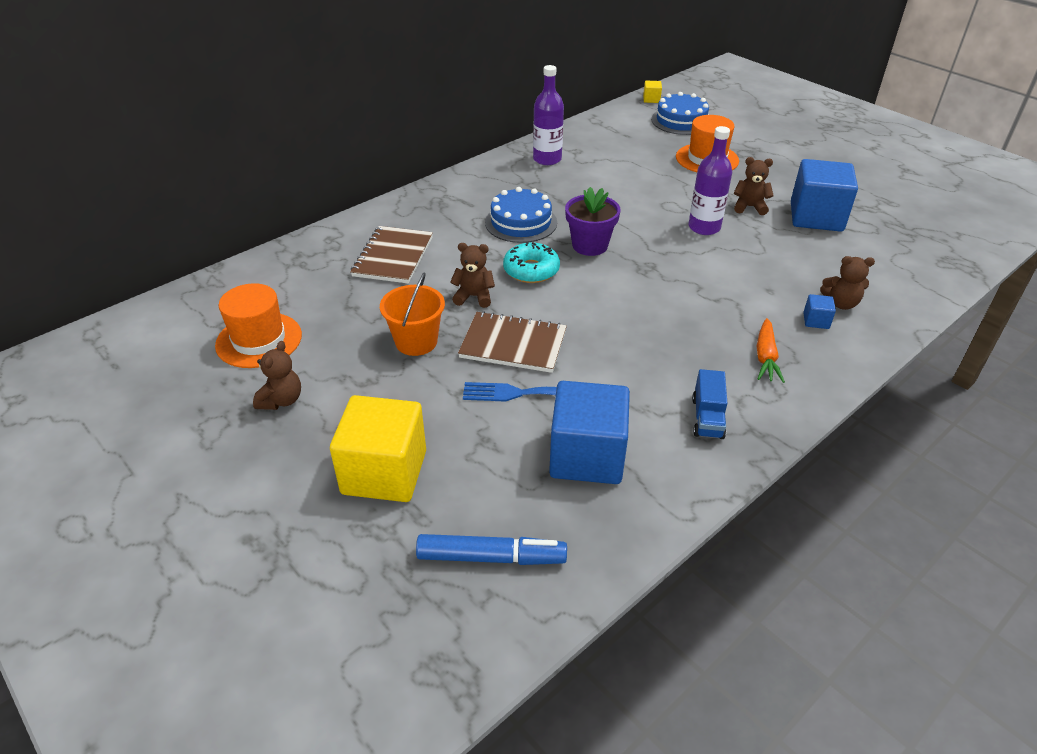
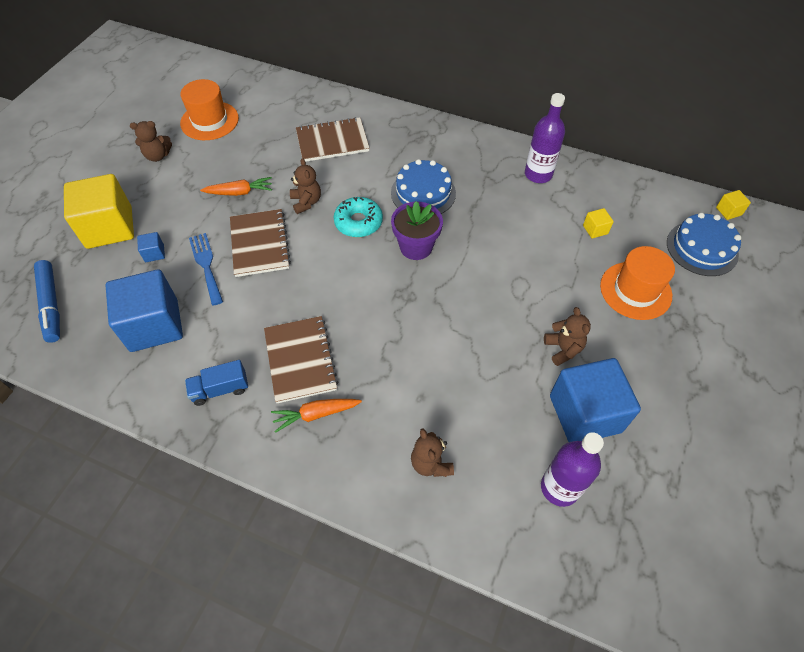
camera: 65 degrees right, 15 degrees up
orange bucket [380,273,445,356] -> orange carrot [200,177,272,196]
purple bottle [688,126,732,235] -> purple bottle moved to [541,432,604,507]
blue cube [803,294,836,329] -> blue cube moved to [137,232,165,262]
none -> brown notebook [264,316,338,403]
none -> yellow cube [583,208,614,238]

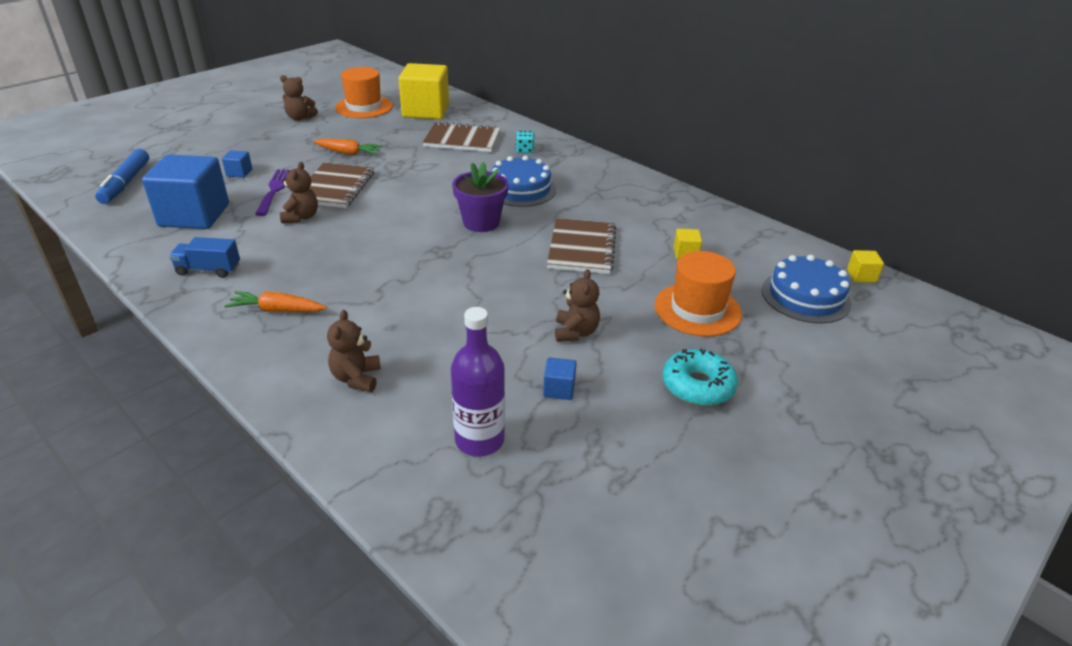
camera: 20 degrees right, 20 degrees down
yellow cube [64,174,134,249] -> yellow cube moved to [399,63,449,119]
blue fork [189,233,223,306] -> purple fork [255,169,290,216]
brown notebook [264,316,338,403] -> brown notebook moved to [547,218,616,274]
brown teddy bear [290,158,321,214] -> brown teddy bear moved to [280,162,318,223]
turquoise donut [333,197,383,237] -> turquoise donut moved to [662,349,738,406]
purple bottle [525,93,565,183] -> none
blue cube [550,358,641,442] -> blue cube [543,357,576,400], size x0.41
none -> turquoise dice [516,131,534,153]

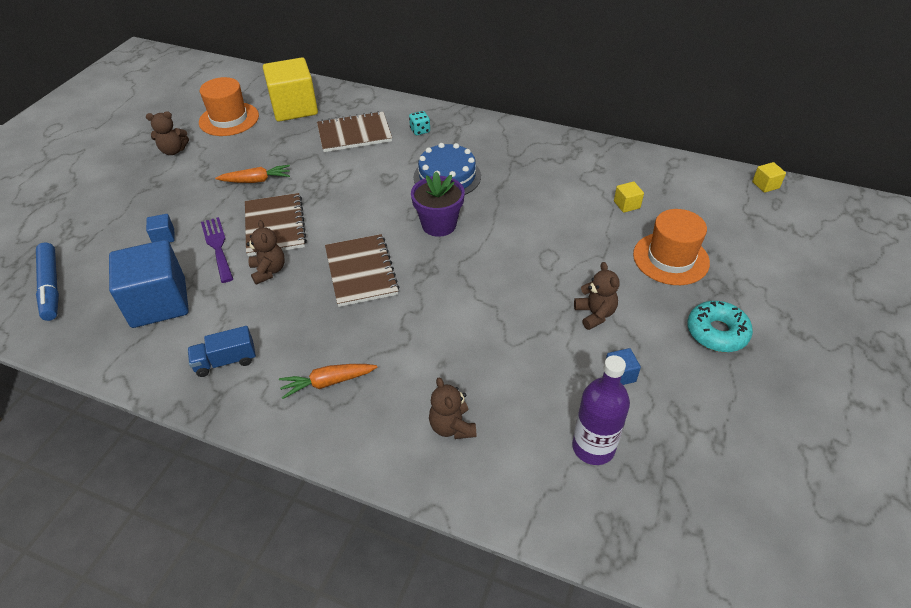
camera: 20 degrees left, 10 degrees up
brown notebook [547,218,616,274] -> brown notebook moved to [325,234,399,307]
blue cake [762,255,852,323] -> none

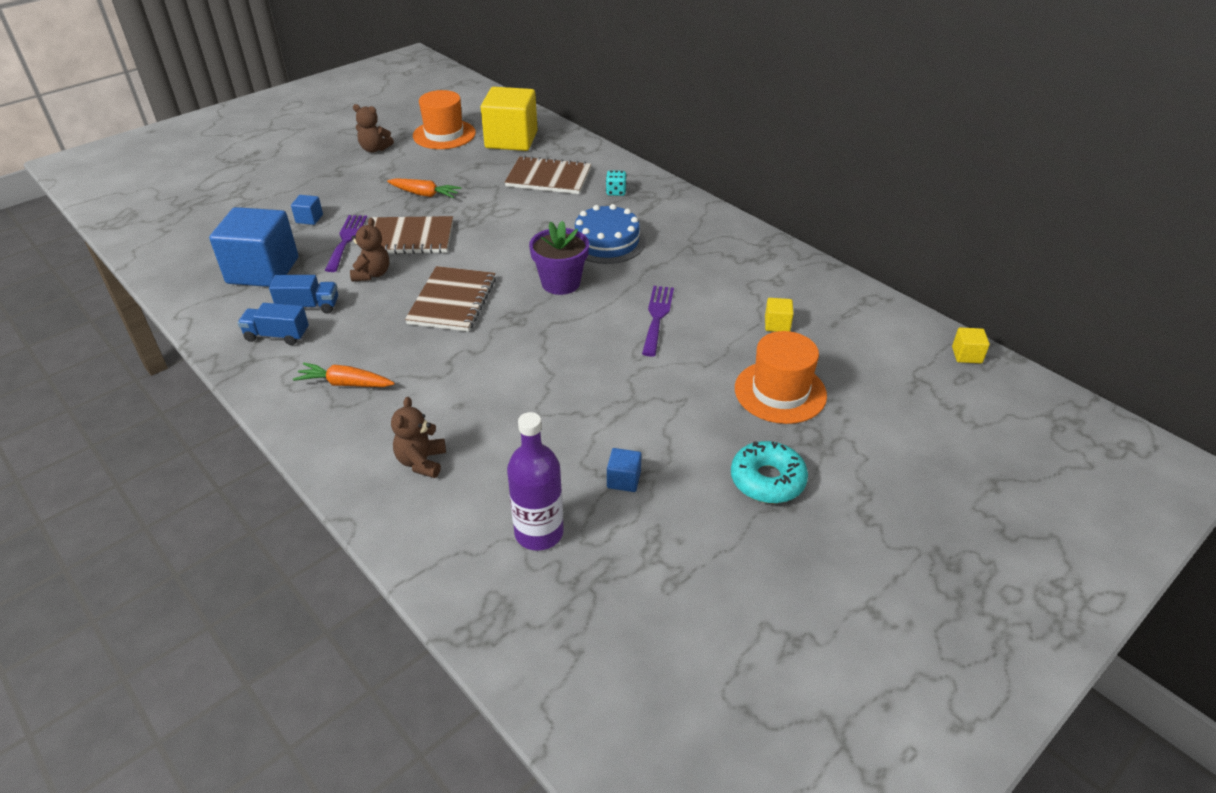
camera: 25 degrees right, 5 degrees down
blue marker [36,242,59,321] -> none
brown notebook [245,193,307,256] -> brown notebook turned 75 degrees clockwise [361,216,453,254]
brown teddy bear [574,262,619,330] -> none
none -> blue truck [269,275,338,314]
none -> purple fork [642,286,674,357]

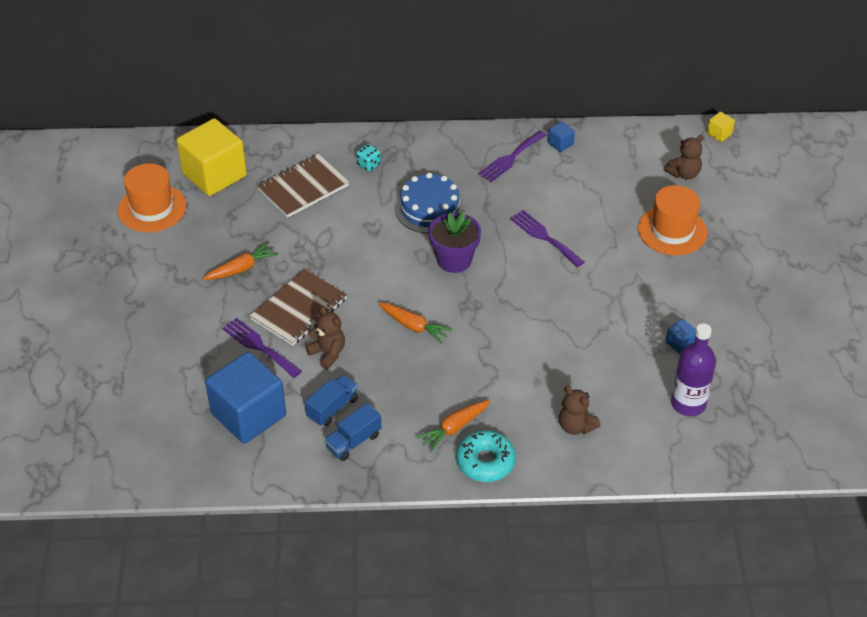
camera: 50 degrees left, 5 degrees up
blue cube [291,195,323,225] -> blue cube moved to [548,122,575,152]
brown teddy bear [353,104,394,153] -> brown teddy bear moved to [664,135,704,179]
brown notebook [405,266,496,332] -> orange carrot [378,302,452,344]
turquoise donut [731,441,808,503] -> turquoise donut moved to [456,430,516,482]
yellow cube [765,298,794,332] -> none
none -> purple fork [478,131,547,182]

